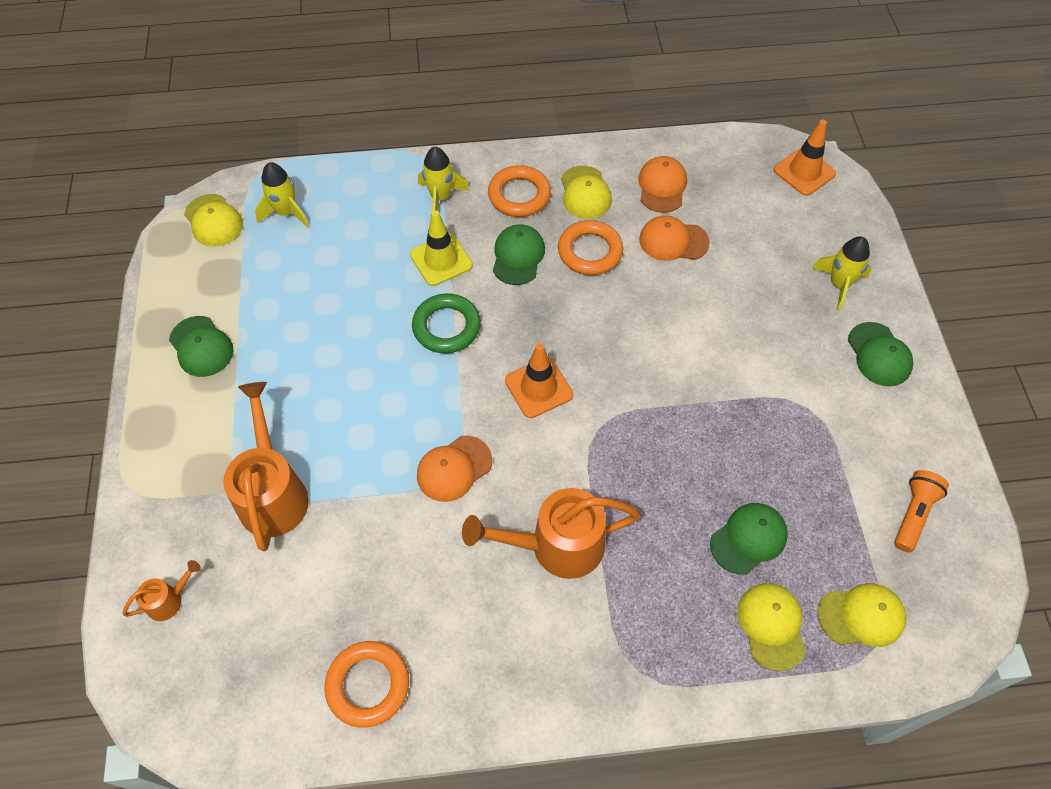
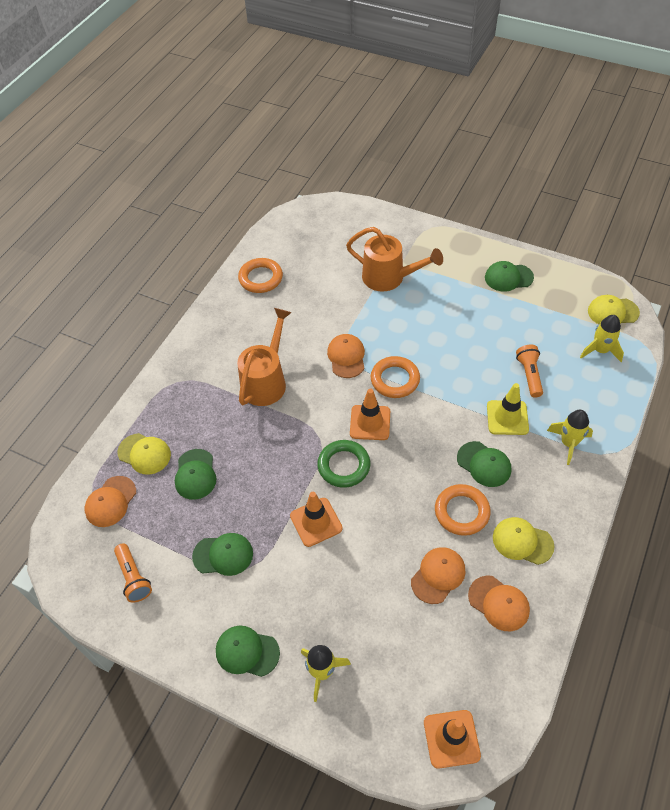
camera: 125 degrees right, 5 degrees down
orange watering can [122,560,201,621] -> none
green ring [412,293,481,353] -> green ring moved to [317,440,370,488]
orange ring [488,166,551,217] -> orange ring moved to [371,356,420,398]
yellow cap [817,583,906,647] -> orange cap [85,476,136,527]
none -> green cap [192,533,253,576]
none -> orange traffic cone [290,492,343,547]
none -> orange flashlight [516,345,543,398]

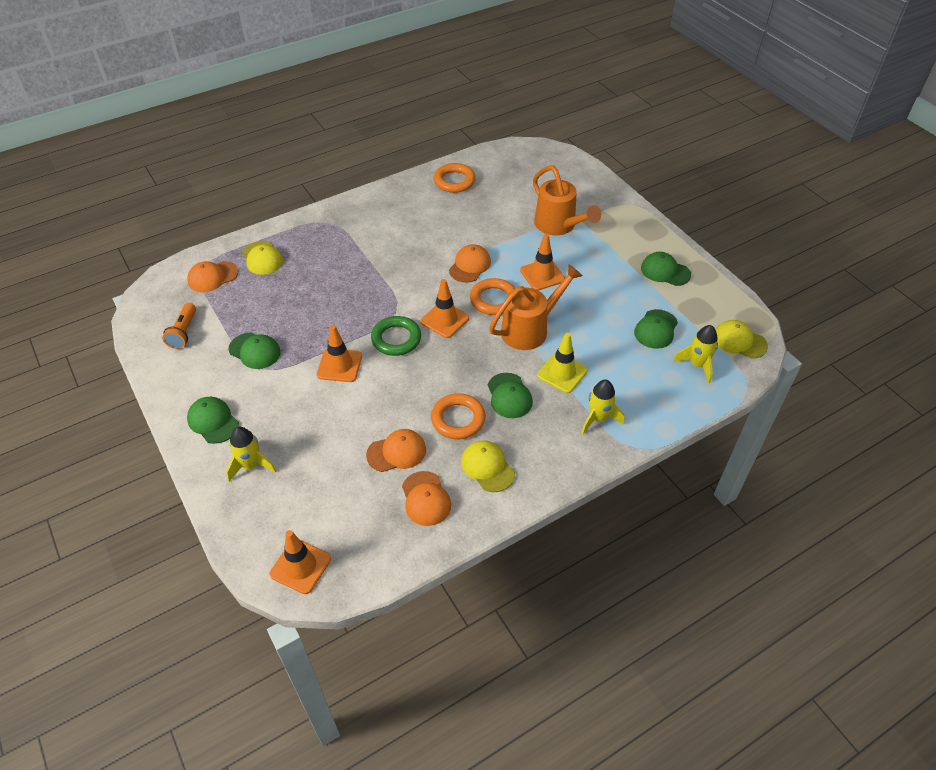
camera: 30 degrees right, 5 degrees down
green cap [175,449,216,500] -> green cap moved to [634,309,678,349]
orange watering can [237,308,292,406] -> orange watering can moved to [489,264,583,350]
orange flashlight [516,345,543,398] -> none
none -> orange traffic cone [520,234,565,291]

